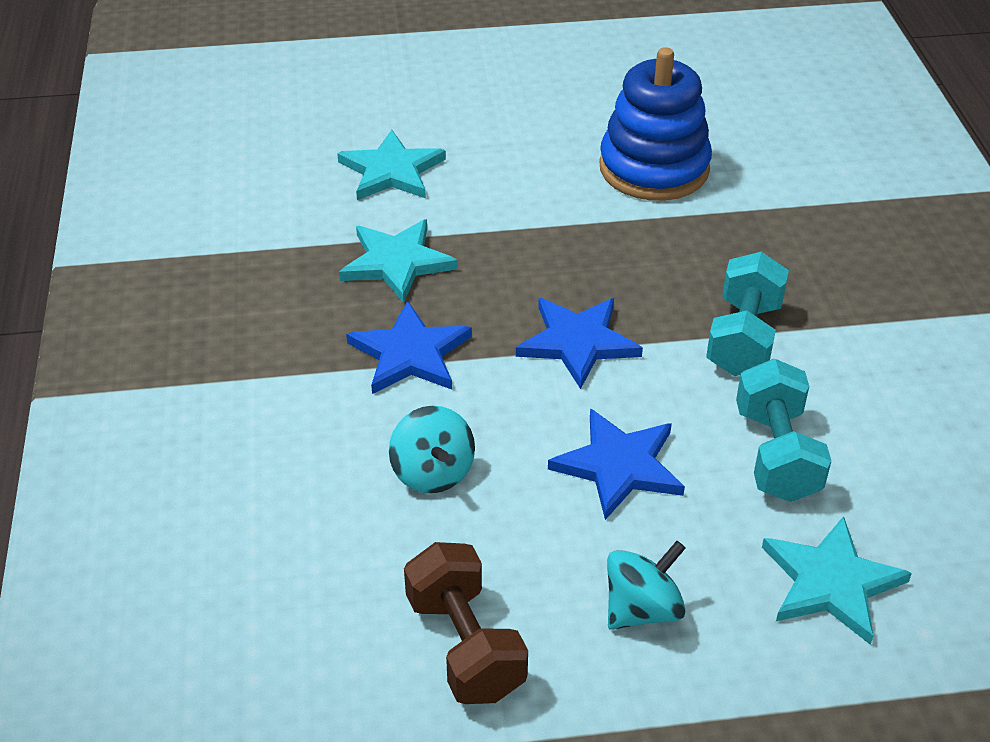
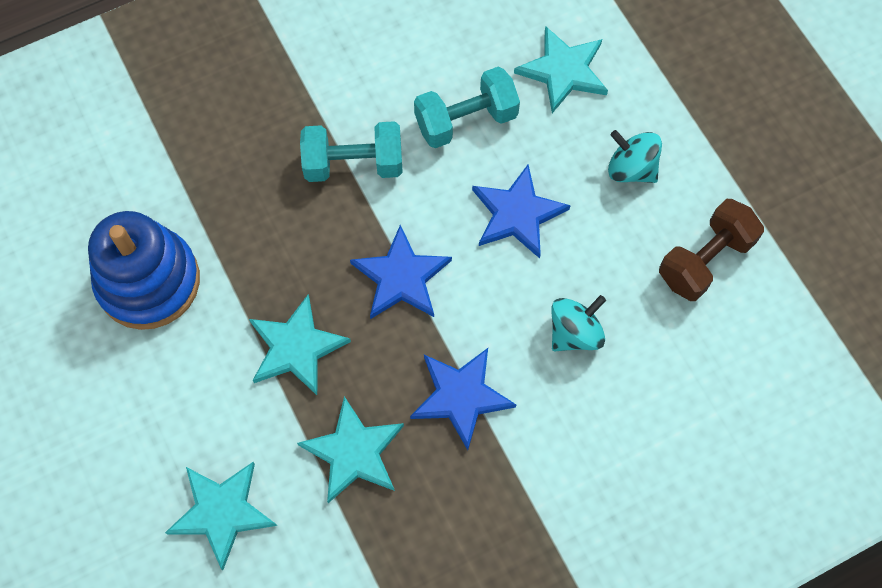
camera: 110 degrees left, 25 degrees up
none -> turquoise star [249,294,351,395]

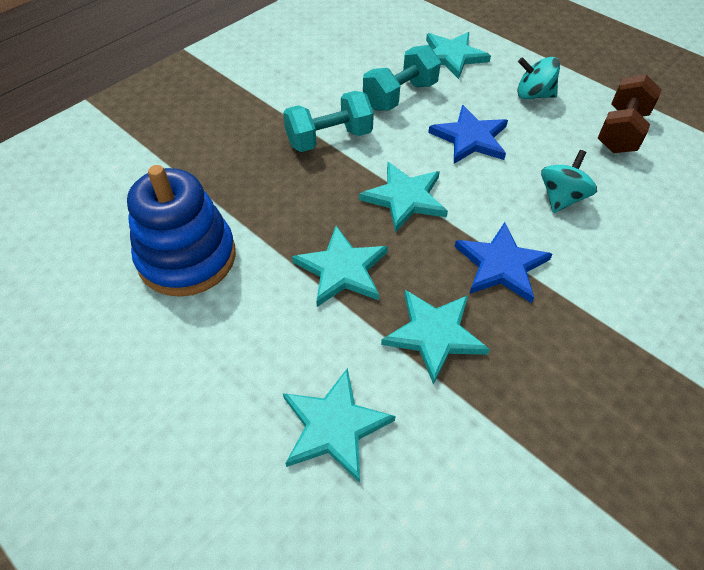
camera: 20 degrees left, 15 degrees down
blue star [350,225,452,319] -> turquoise star [359,162,448,232]

